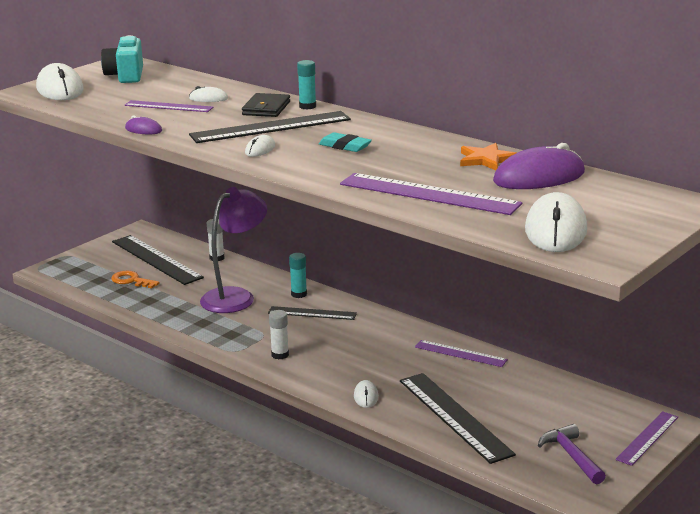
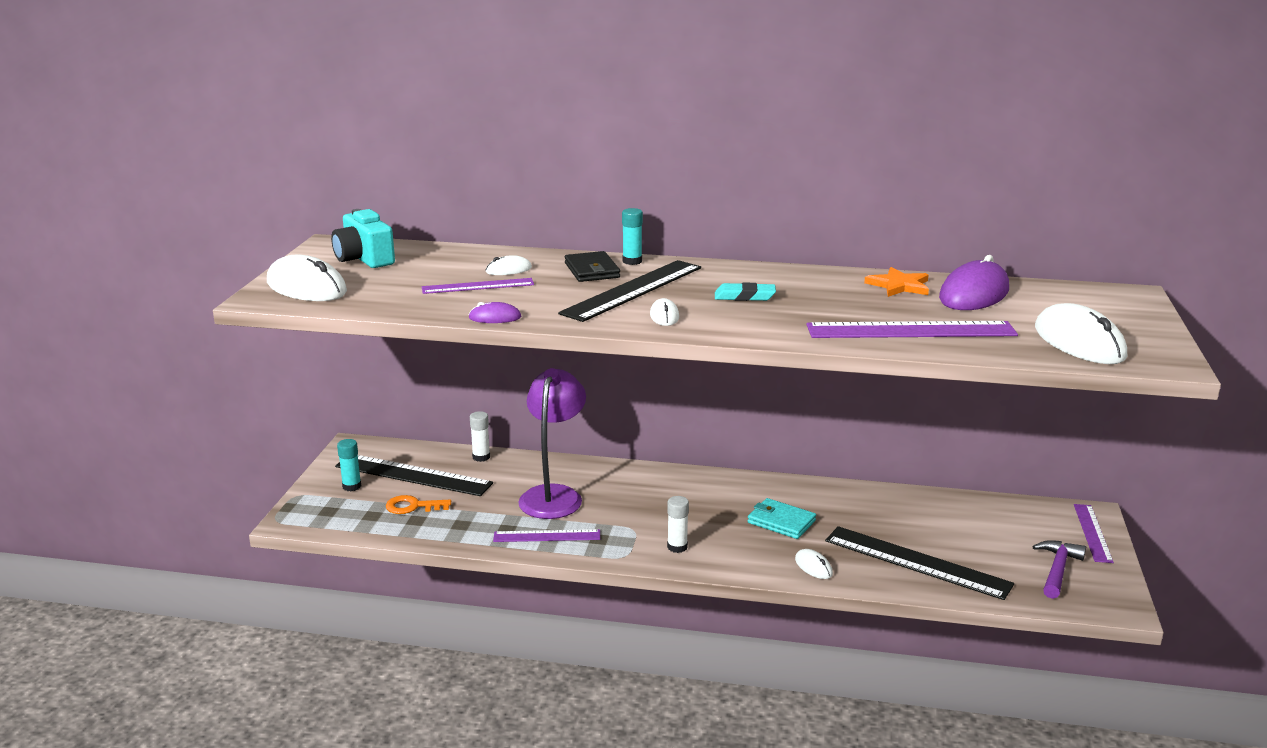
camera: 30 degrees left, 0 degrees up
black ruler [268,306,357,320] -> none
turquoise glue stick [289,253,307,298] -> turquoise glue stick moved to [337,439,361,491]
purple ruler [415,340,508,367] -> purple ruler moved to [493,529,600,542]
purple hammer [538,424,606,484] -> purple hammer turned 75 degrees clockwise [1033,540,1086,599]
none -> turquoise wallet [748,498,816,539]

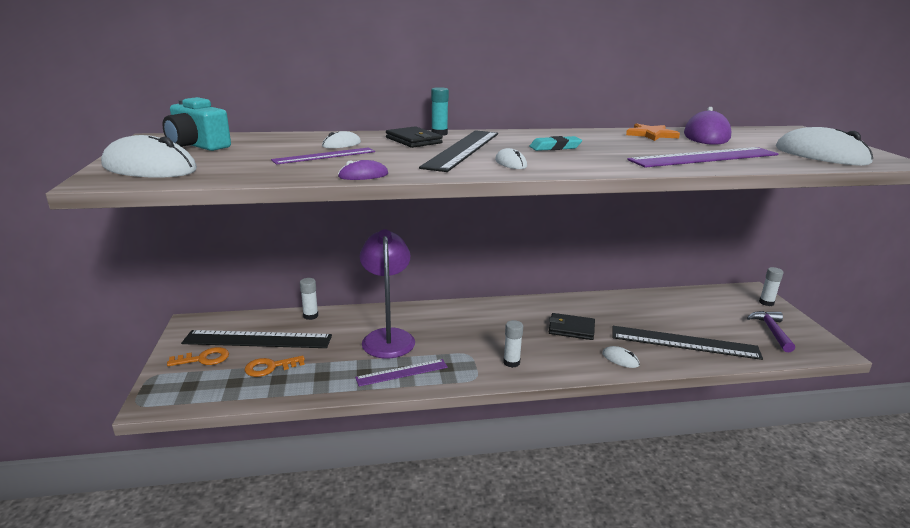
camera: 20 degrees left, 0 degrees up
turquoise glue stick [337,439,361,491] -> orange key [167,347,229,366]
turquoise wallet [748,498,816,539] -> black wallet [549,313,595,340]
purple ruler [1074,504,1114,563] -> white glue stick [759,267,784,306]

